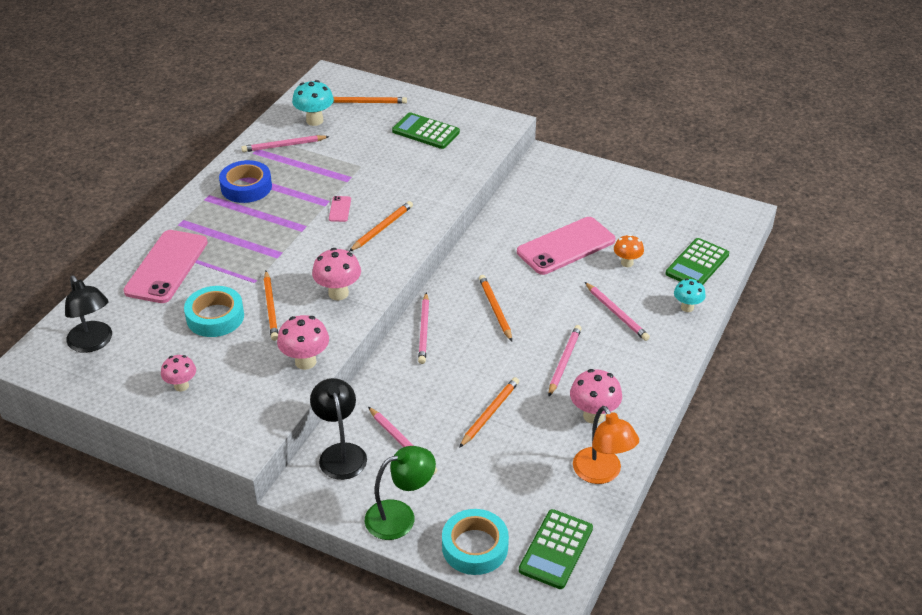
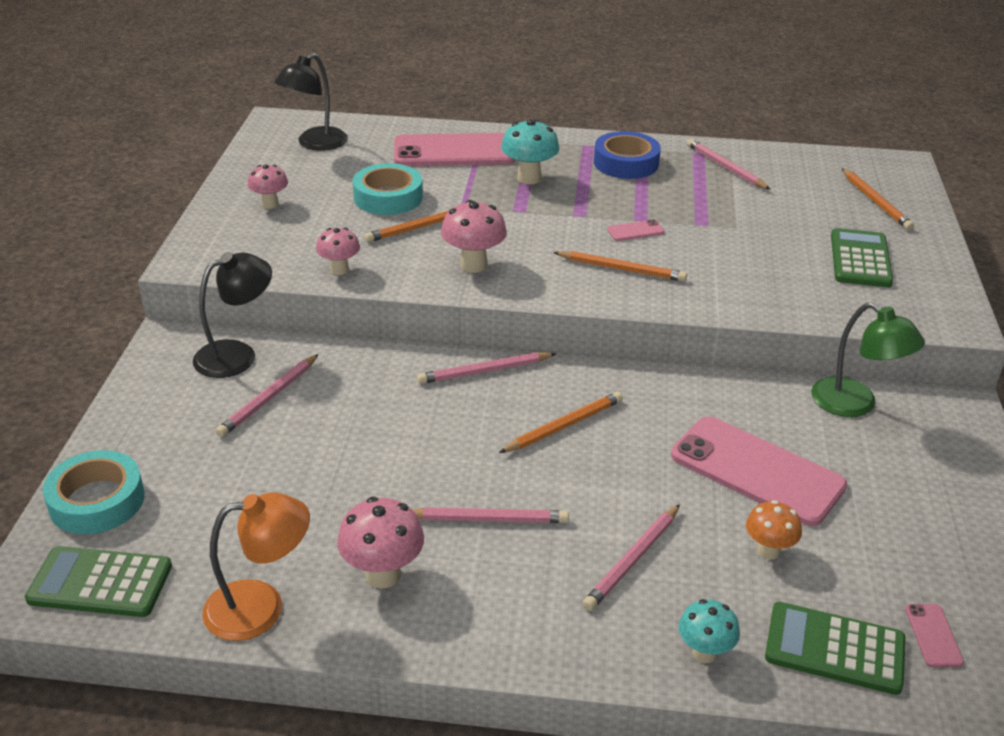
camera: 70 degrees right, 5 degrees down
pink mushroom [277,315,329,370] -> pink mushroom [316,228,360,275], size x0.66
turquoise mushroom [292,80,334,126] -> turquoise mushroom moved to [501,119,559,184]
green lamp [365,446,436,540] -> green lamp moved to [811,302,925,417]
orange pencil [459,377,519,448] -> none
orange lamp [573,406,639,484] -> orange lamp turned 150 degrees counterclockwise [202,492,310,641]
none -> pink phone [905,604,964,667]

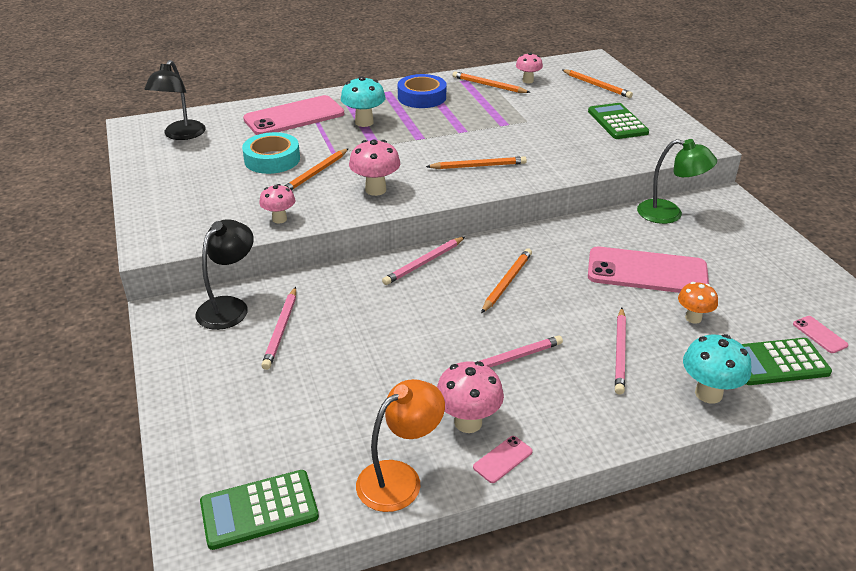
camera: 25 degrees left, 0 degrees up
turquoise tape [43,450,145,534] -> none
pink mushroom [247,164,288,209] -> pink mushroom moved to [516,52,543,83]
pink phone [607,219,665,241] -> pink phone moved to [473,436,533,483]
turquoise mushroom [679,599,740,663] -> turquoise mushroom [683,334,751,404], size x1.51
pink pencil [687,139,771,190] -> orange pencil [453,71,530,93]

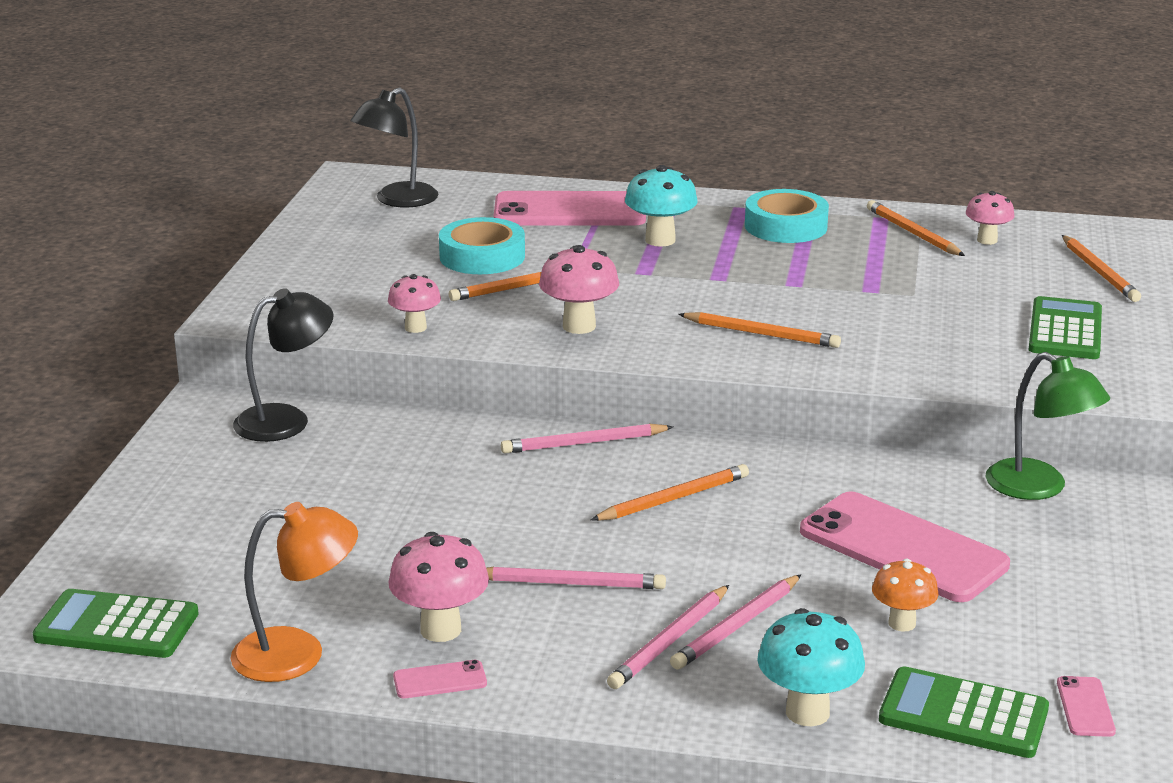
camera: 30 degrees right, 10 degrees down
pink pencil [261,287,296,370] -> pink pencil moved to [607,585,729,689]
blue tape [398,74,446,108] -> turquoise tape [745,189,829,243]

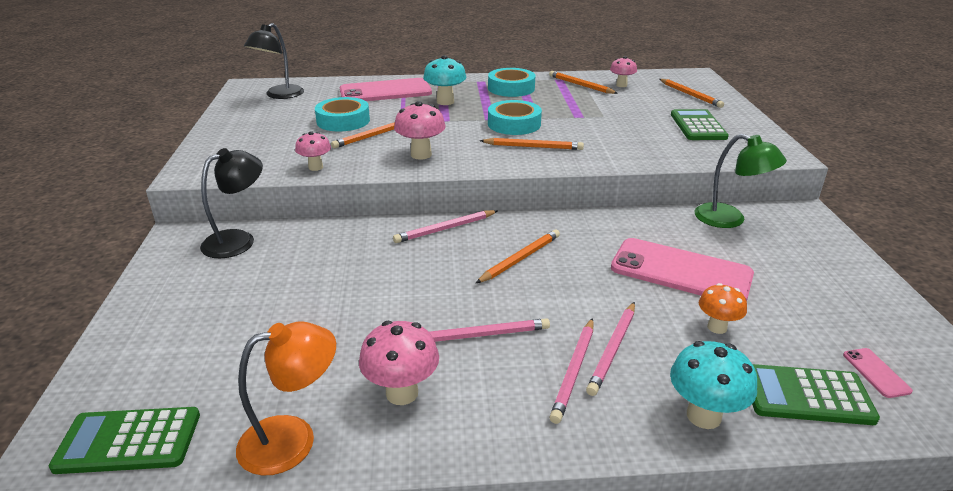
camera: 15 degrees left, 5 degrees up
pink phone [393,660,487,698] -> none
none -> turquoise tape [488,100,542,135]

